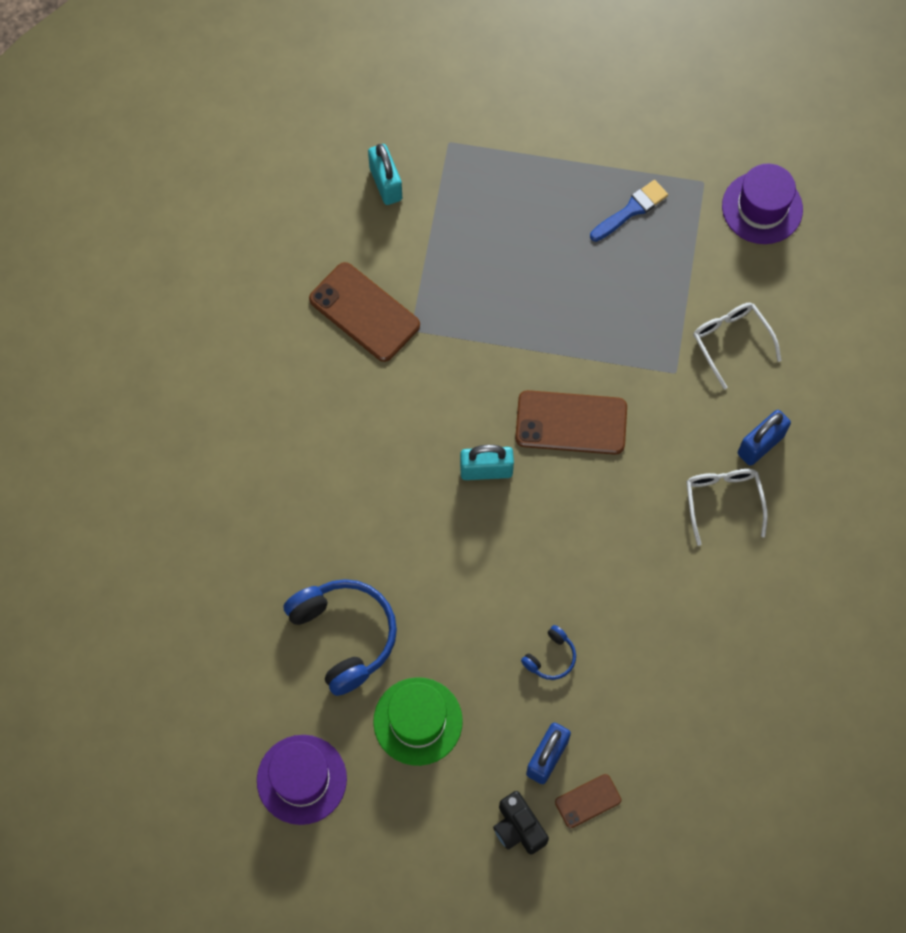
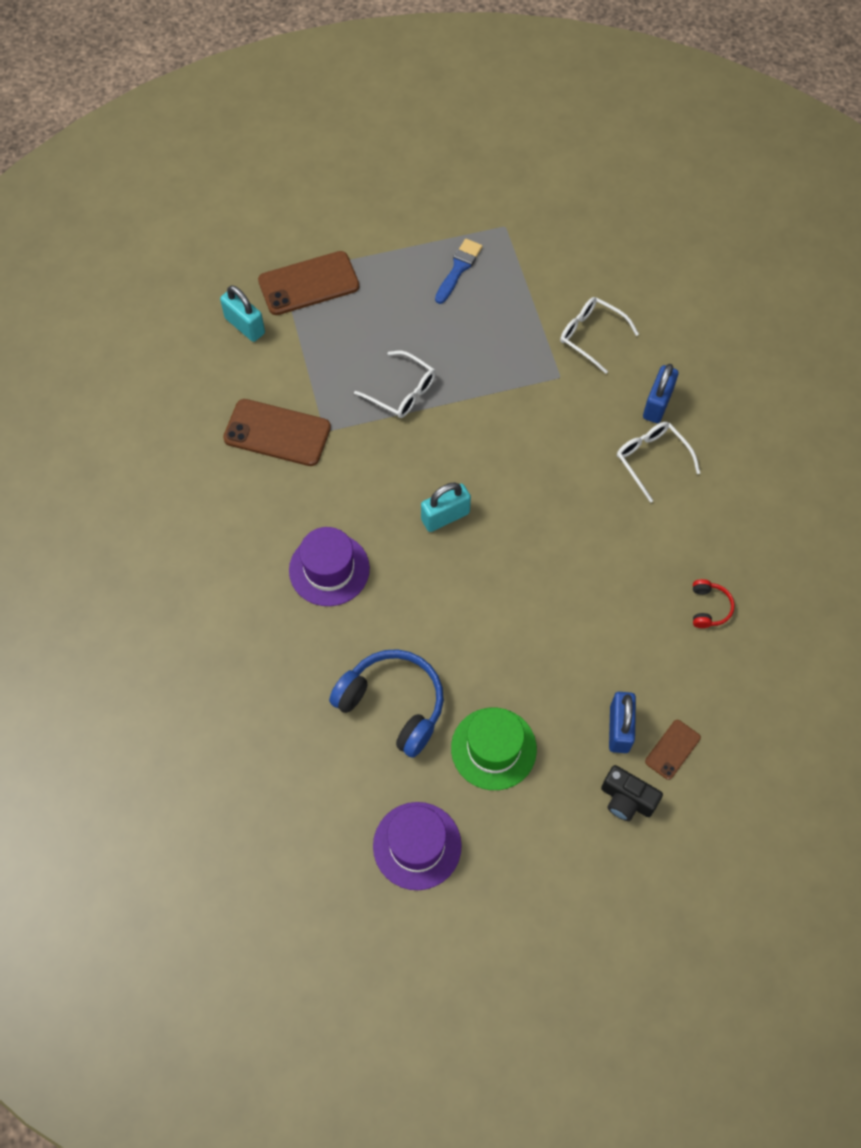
camera: 25 degrees left, 5 degrees down
brown phone [515,390,627,455] -> brown phone moved to [258,251,359,315]
blue headphones [521,625,576,680] -> none
purple hat [722,164,803,244] -> purple hat moved to [289,527,370,606]
none -> white glasses [354,351,436,418]
none -> red headphones [693,579,735,628]

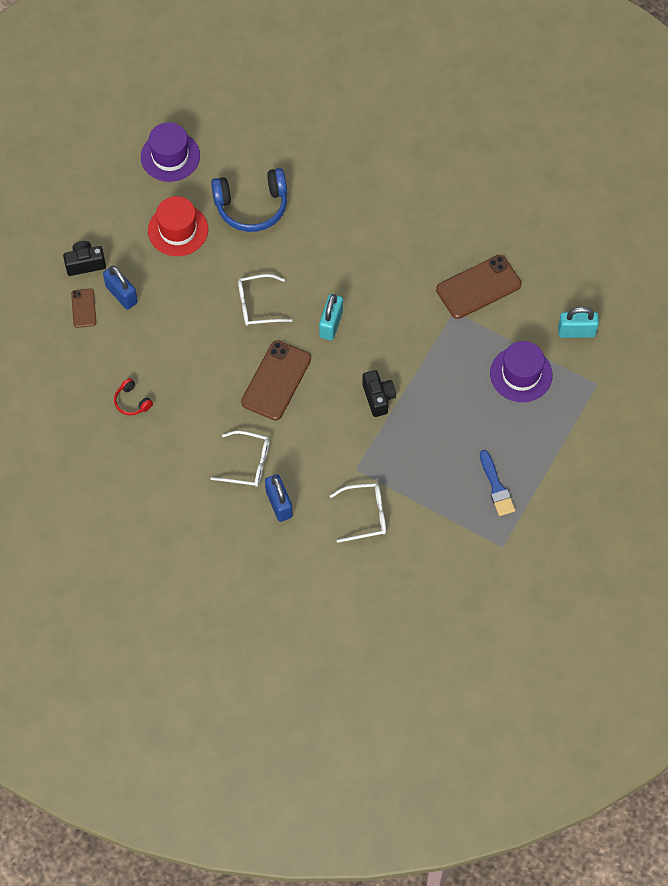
camera: 135 degrees right, 0 degrees up
brown phone [258,251,359,315] -> brown phone moved to [241,340,311,420]
purple hat [289,527,370,606] -> purple hat moved to [490,341,553,402]
white glasses [354,351,436,418] -> white glasses moved to [238,274,293,326]
green hat [451,708,537,790] -> red hat [148,196,208,256]
none -> black camera [362,370,396,417]

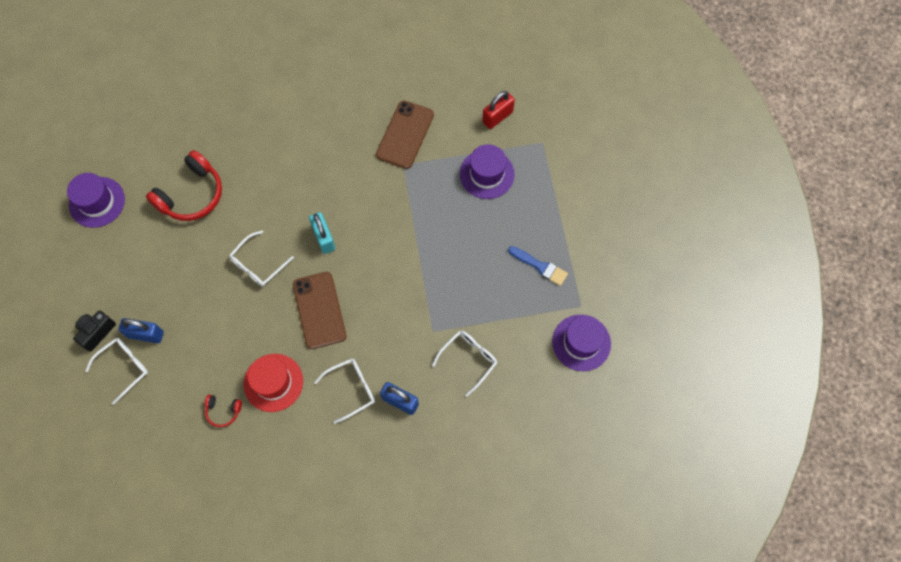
camera: 40 degrees left, 5 degrees up
brown phone [71,289,96,328] -> white glasses [85,338,148,405]
red hat [148,196,208,256] -> red hat moved to [243,354,303,412]
blue headphones [211,168,287,232] -> red headphones [146,150,222,221]
black camera [362,370,396,417] -> none
turquoise padlock [558,307,599,338] -> red padlock [482,91,515,129]
none -> purple hat [552,315,611,371]

